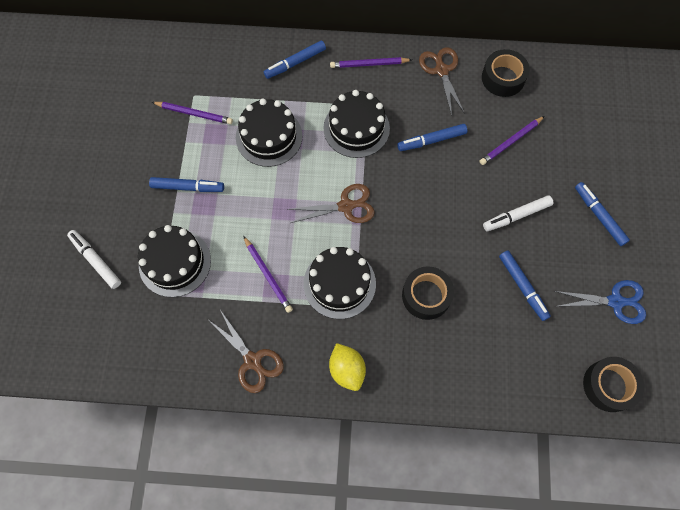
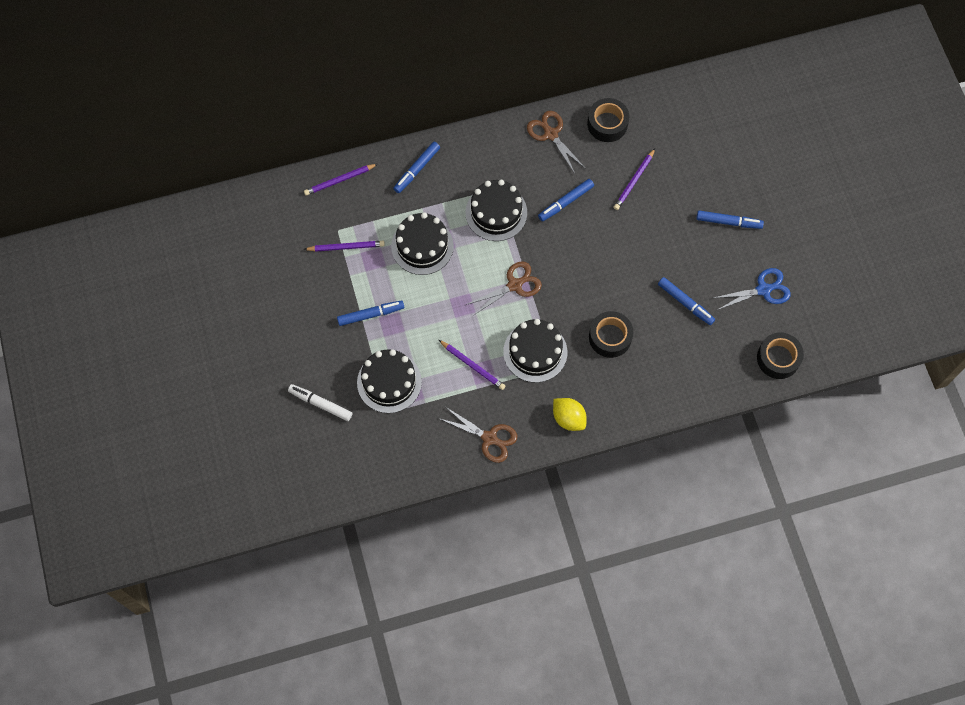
camera: 20 degrees left, 0 degrees up
purple pencil [330,57,412,68] -> purple pencil moved to [304,164,378,196]
white marker [483,195,553,231] -> none
blue marker [575,182,630,246] -> blue marker turned 150 degrees clockwise [696,211,764,229]

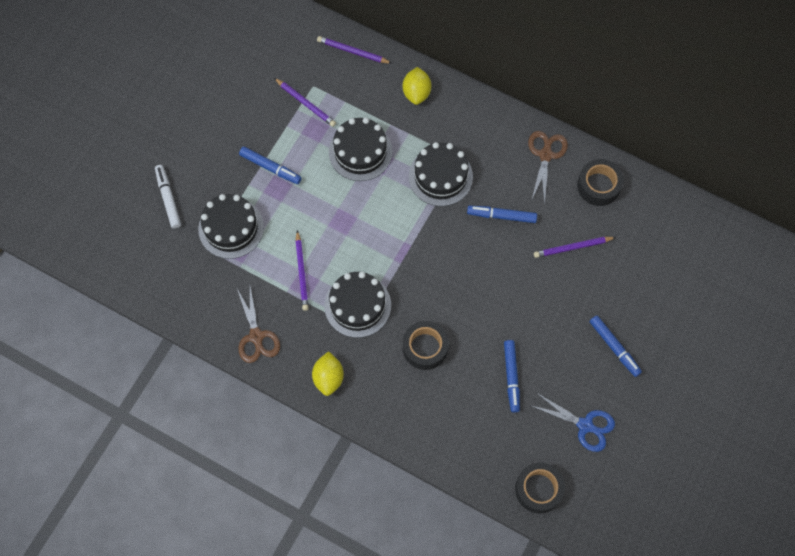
camera: 45 degrees right, 0 degrees up
blue marker [393,142,440,193] -> yellow lemon [403,67,431,105]
brown scissors [466,261,542,316] -> none

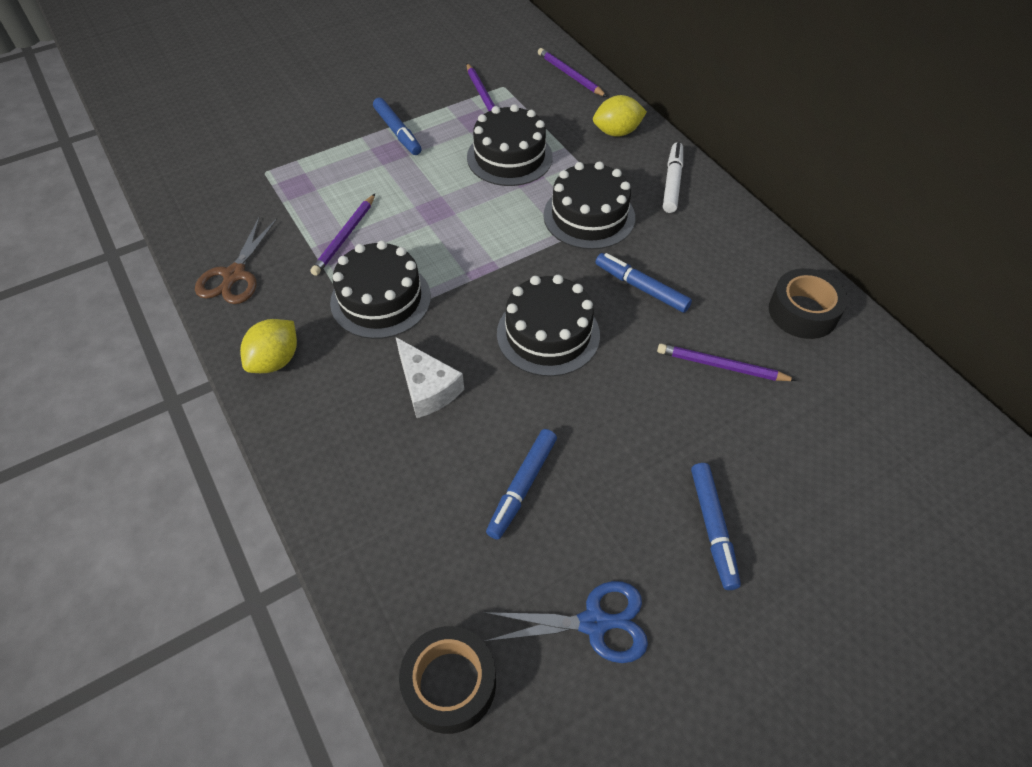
camera: 30 degrees right, 15 degrees down
white marker [155,165,181,229] -> white marker moved to [663,142,683,213]
black cake [198,194,264,259] -> black cake moved to [497,275,600,376]
yellow lemon [403,67,431,105] -> yellow lemon turned 45 degrees clockwise [593,95,647,137]
black tape [403,321,449,370] -> white cheese [396,337,464,418]
brown scissors [528,131,568,204] -> none
blue scissors [530,393,615,452] -> blue scissors turned 60 degrees counterclockwise [483,581,648,663]

